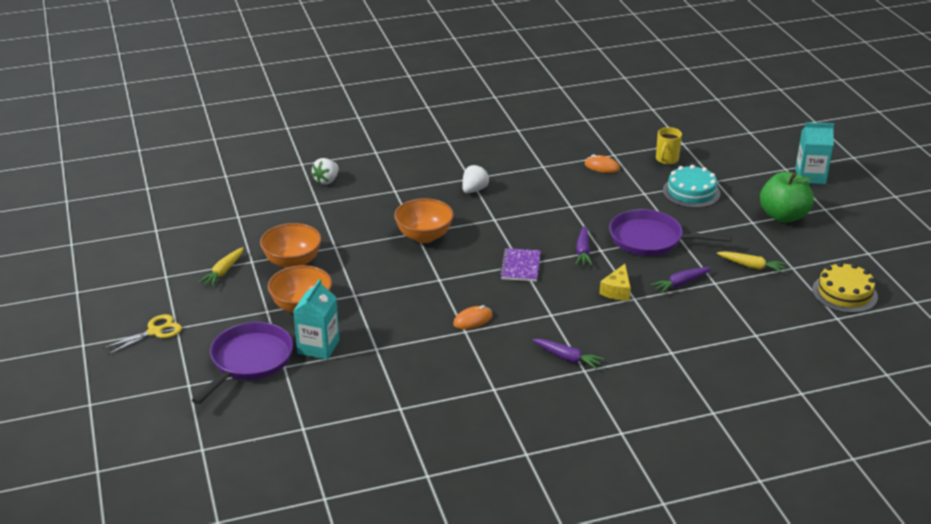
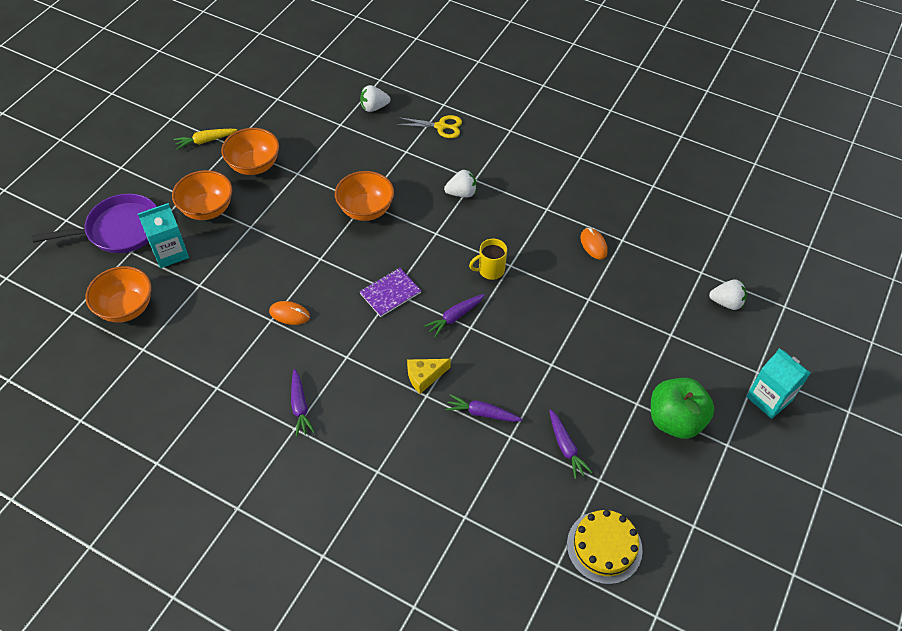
camera: 45 degrees right, 20 degrees up
yellow scissors [102,314,182,355] -> yellow scissors moved to [396,115,462,138]
purple pan [609,209,732,256] -> none
yellow mug [656,127,682,164] -> yellow mug moved to [469,239,507,280]
turquoise cake [663,165,721,208] -> none
yellow carrot [717,251,787,273] -> purple carrot [549,409,592,479]
none -> orange bowl [85,266,152,323]
none -> white strawberry [709,279,747,310]

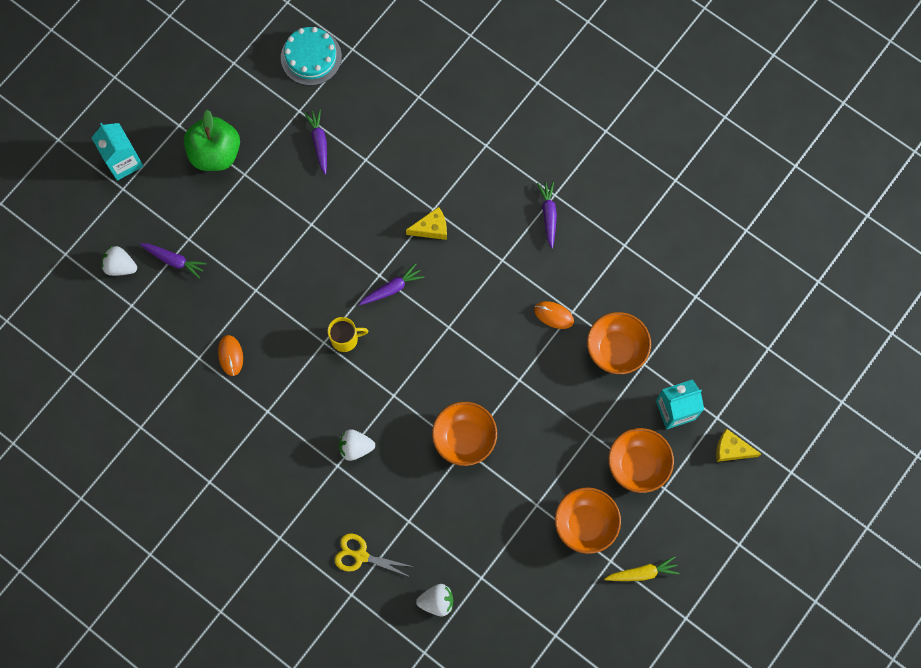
camera: 170 degrees left, 20 degrees up
purple pan [32,194,157,253] -> yellow cheese [716,429,761,462]
orange bowl [85,266,152,323] -> orange bowl moved to [587,312,651,374]
purple notebook [359,268,421,317] -> none
purple carrot [446,394,523,422] -> purple carrot moved to [140,243,207,278]
yellow cake [567,510,643,584] -> turquoise cake [281,27,342,85]

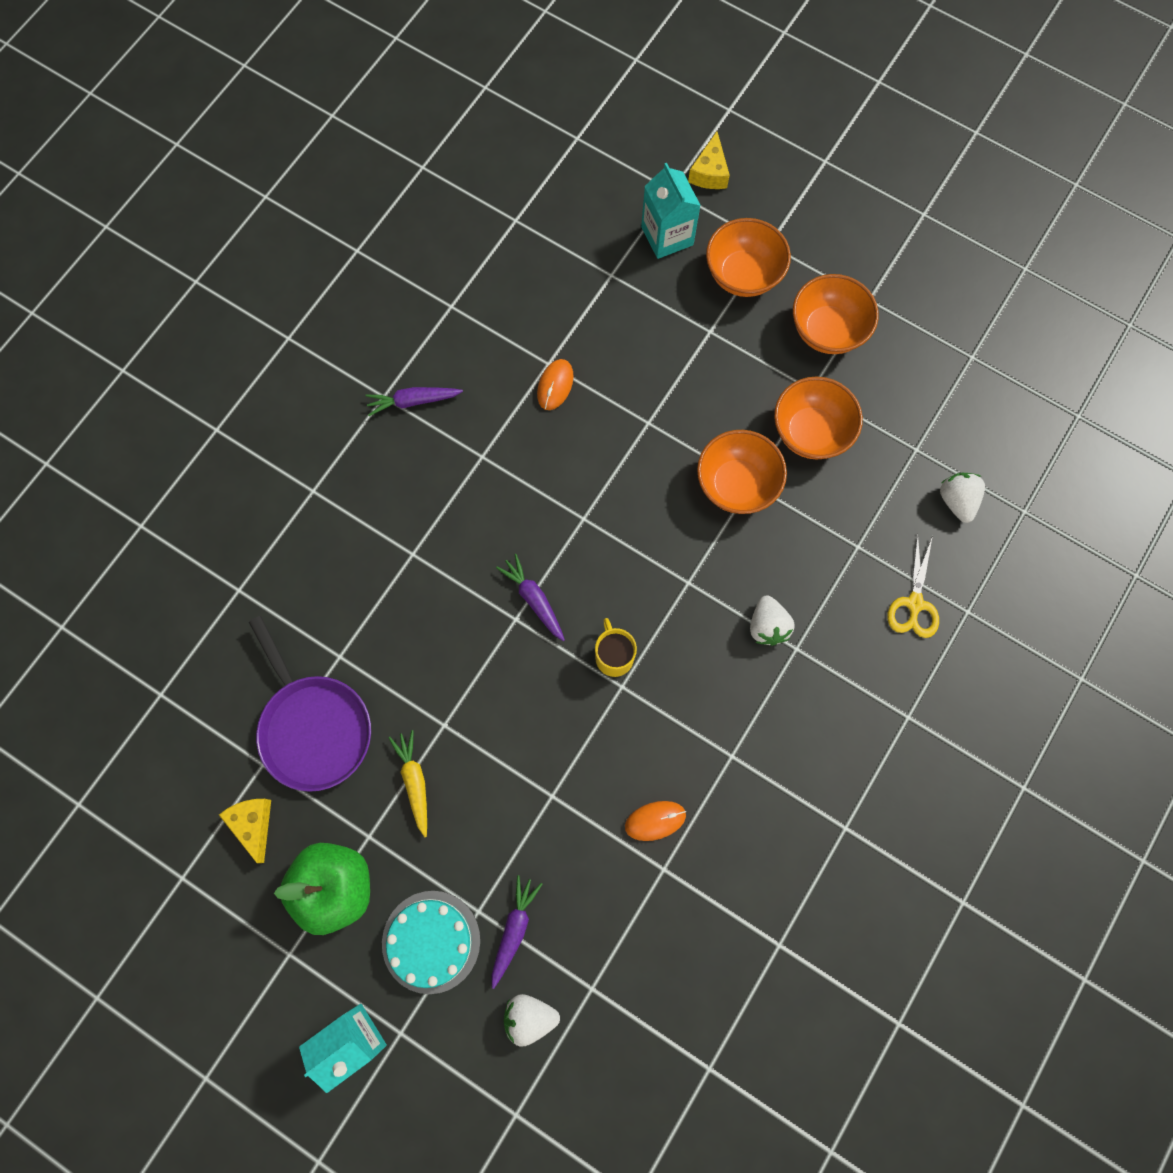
camera: 95 degrees left, 0 degrees up
white strawberry [102,246,137,276] -> white strawberry turned 75 degrees clockwise [504,994,560,1047]
turquoise cake [281,27,342,85] -> turquoise cake moved to [382,891,480,994]
purple carrot [304,109,327,175] -> purple pan [249,616,371,792]
yellow cheese [406,207,447,240] -> yellow cheese moved to [219,799,271,863]
orange bowl [587,312,651,374] -> orange bowl moved to [774,377,863,459]
yellow carrot [604,556,679,581] -> yellow carrot moved to [388,730,427,837]

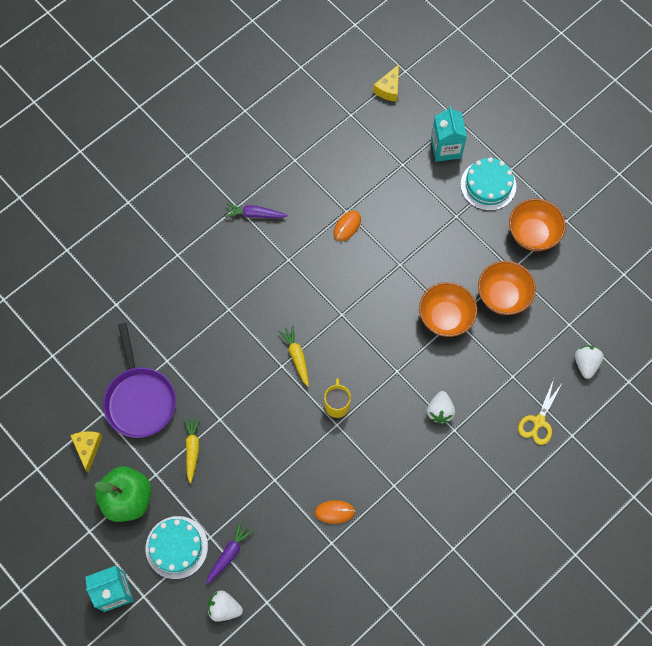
camera: 15 degrees right, 5 degrees down
purple carrot [496,554,565,641] -> yellow carrot [279,325,309,387]
yellow cheese [688,131,730,189] -> yellow cheese moved to [373,64,399,102]
orange bowl [706,218,791,297] -> turquoise cake [460,157,516,211]

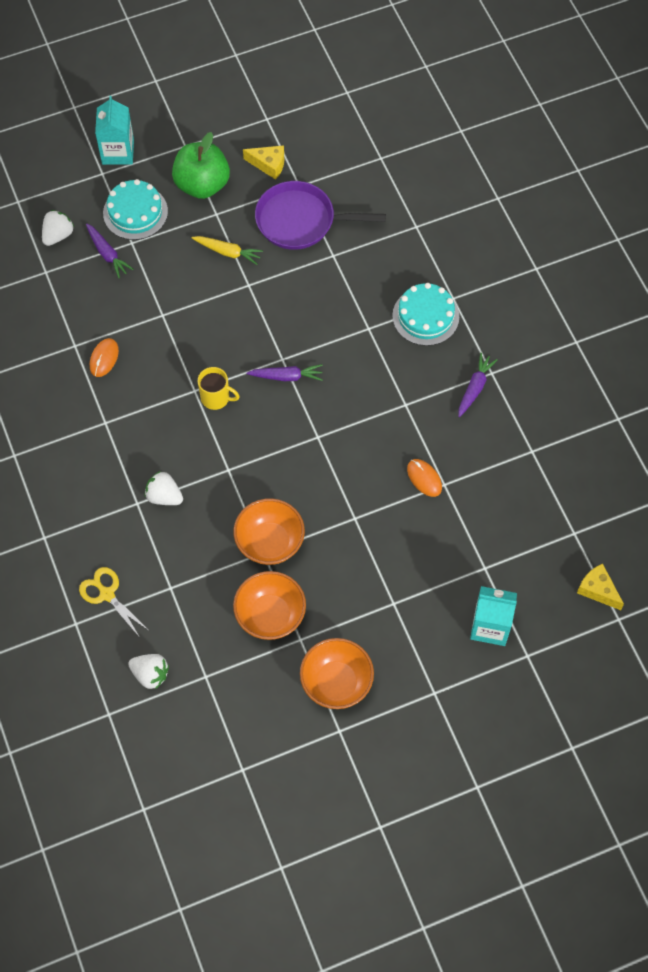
camera: 110 degrees right, 5 degrees down
yellow carrot [279,325,309,387] -> purple carrot [247,364,323,381]
turquoise cake [460,157,516,211] -> turquoise cake moved to [392,283,459,346]

